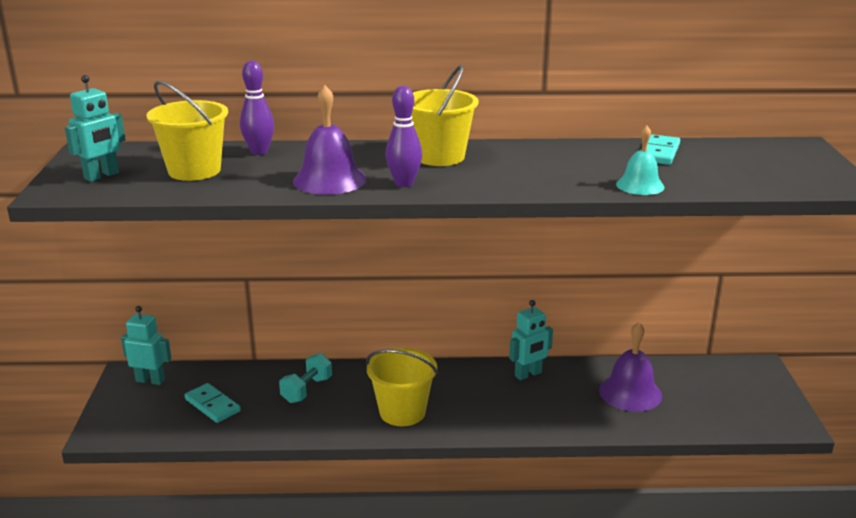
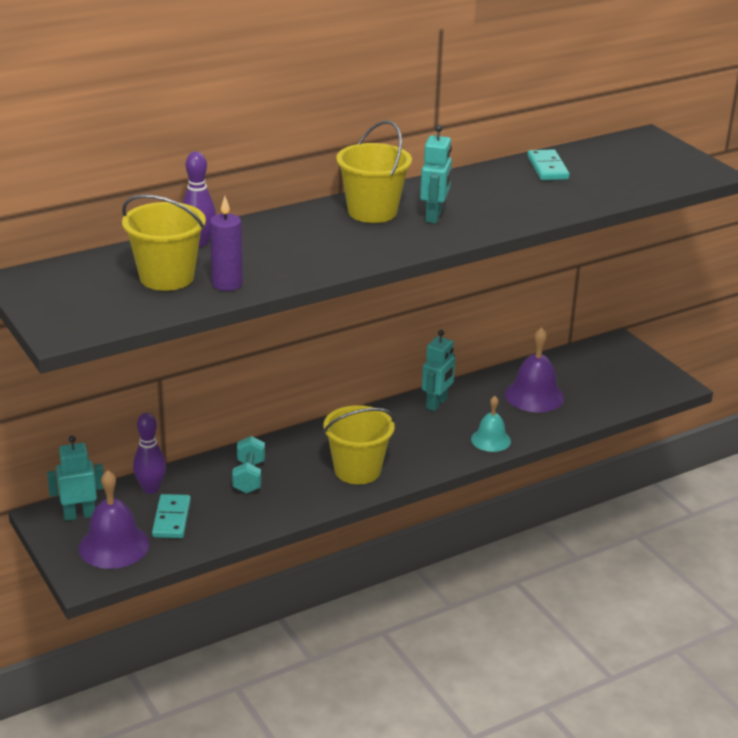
camera: 30 degrees left, 5 degrees up
turquoise robot [65,75,126,182] -> turquoise robot moved to [420,125,452,223]
turquoise domino [185,383,241,423] -> turquoise domino turned 75 degrees clockwise [152,494,191,538]
purple bell [293,85,366,195] -> purple bell moved to [78,470,150,569]
purple bowling pin [385,86,422,187] -> purple bowling pin moved to [133,413,166,494]
turquoise bell [616,125,665,195] -> turquoise bell moved to [471,396,511,452]
none -> purple candle [210,196,243,291]

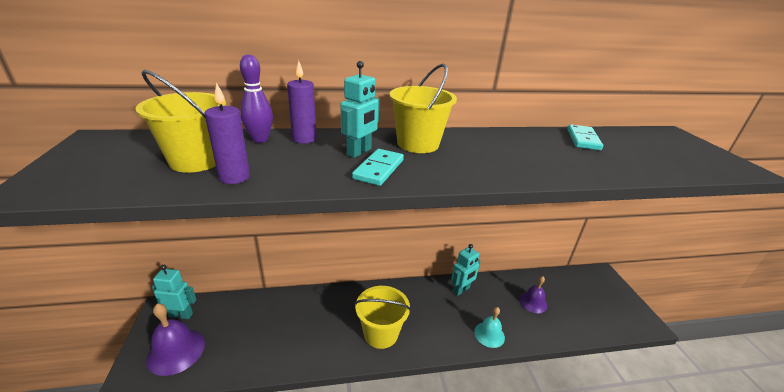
camera: 20 degrees right, 0 degrees up
purple bowling pin [133,413,166,494] -> none
turquoise domino [152,494,191,538] -> turquoise domino moved to [352,149,404,186]
turquoise dumbbell [232,436,265,494] -> none
turquoise robot [420,125,452,223] -> turquoise robot moved to [341,61,380,158]
purple bell [505,327,564,413] -> purple bell [519,276,547,313], size x0.64
none -> purple candle [287,60,317,144]

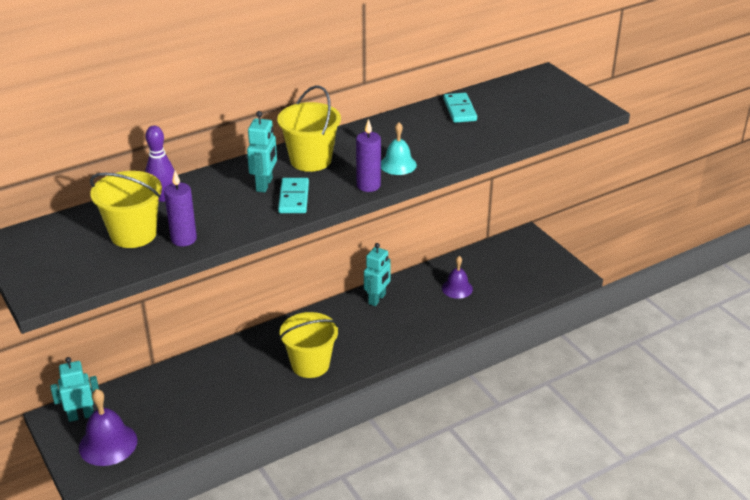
camera: 20 degrees left, 5 degrees up
purple candle [287,60,317,144] -> purple candle moved to [356,119,381,192]
turquoise bell [474,307,505,348] -> turquoise bell moved to [381,122,417,175]

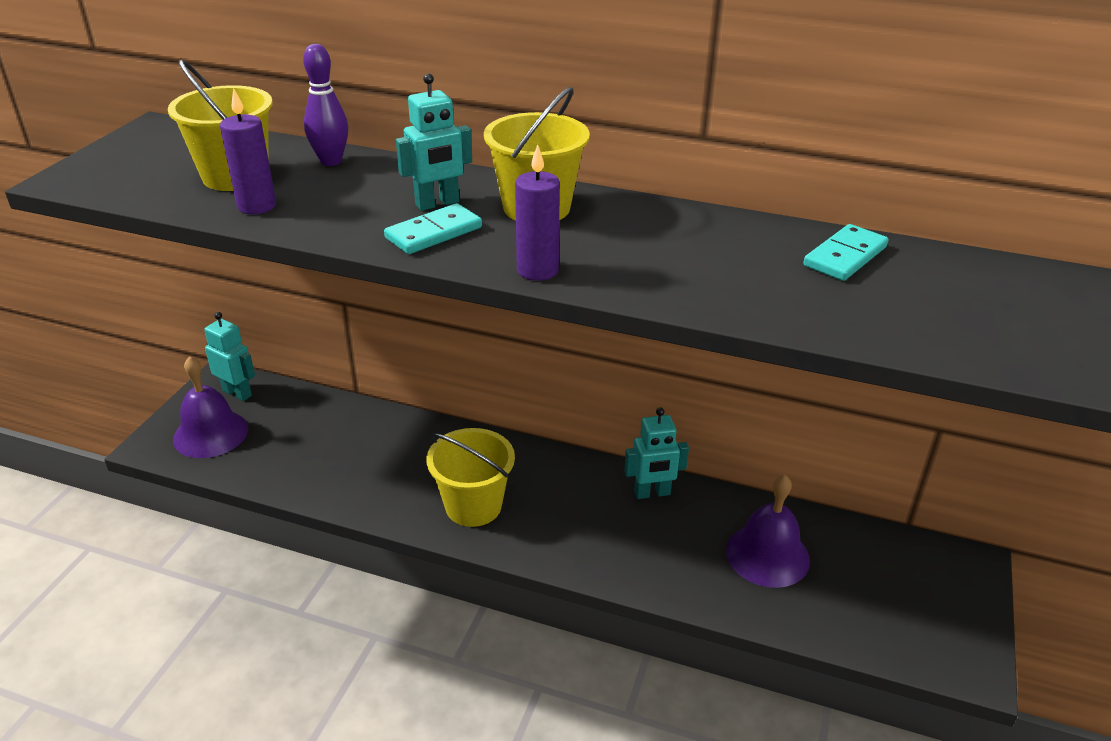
camera: 50 degrees right, 0 degrees up
turquoise bell [381,122,417,175] -> none
purple bell [442,256,473,299] -> purple bell [726,475,810,588], size x1.57

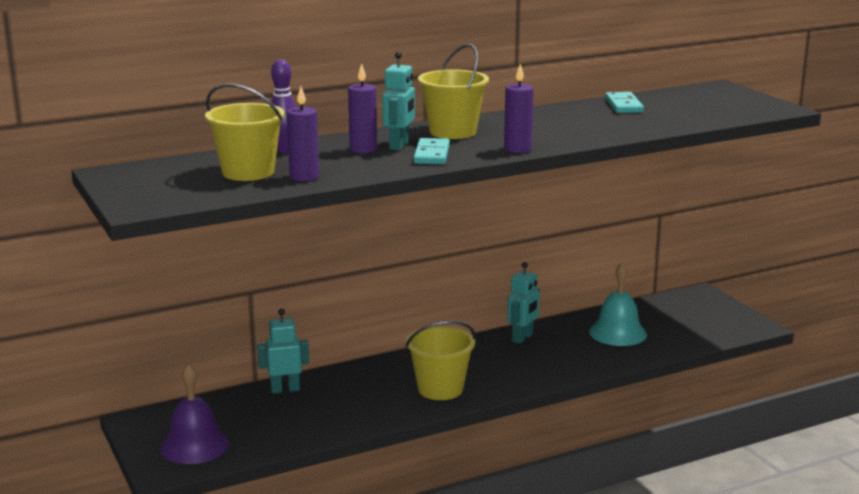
camera: 45 degrees left, 15 degrees down
turquoise robot [204,312,255,401] -> turquoise robot moved to [257,308,309,394]
purple bell [726,475,810,588] -> turquoise bell [589,262,647,346]
none -> purple candle [348,63,377,153]

